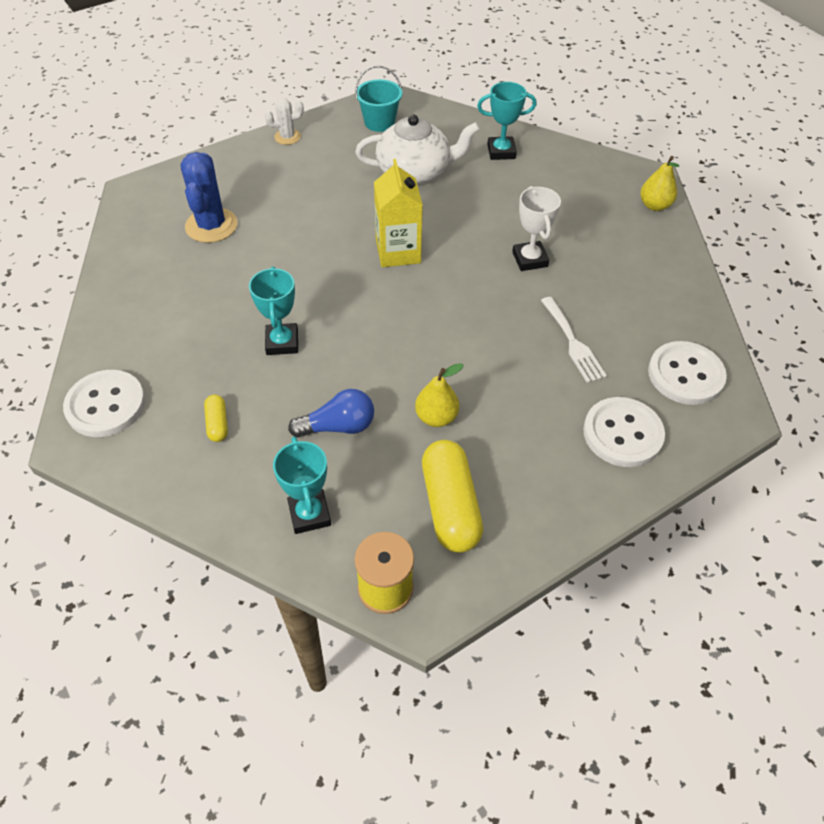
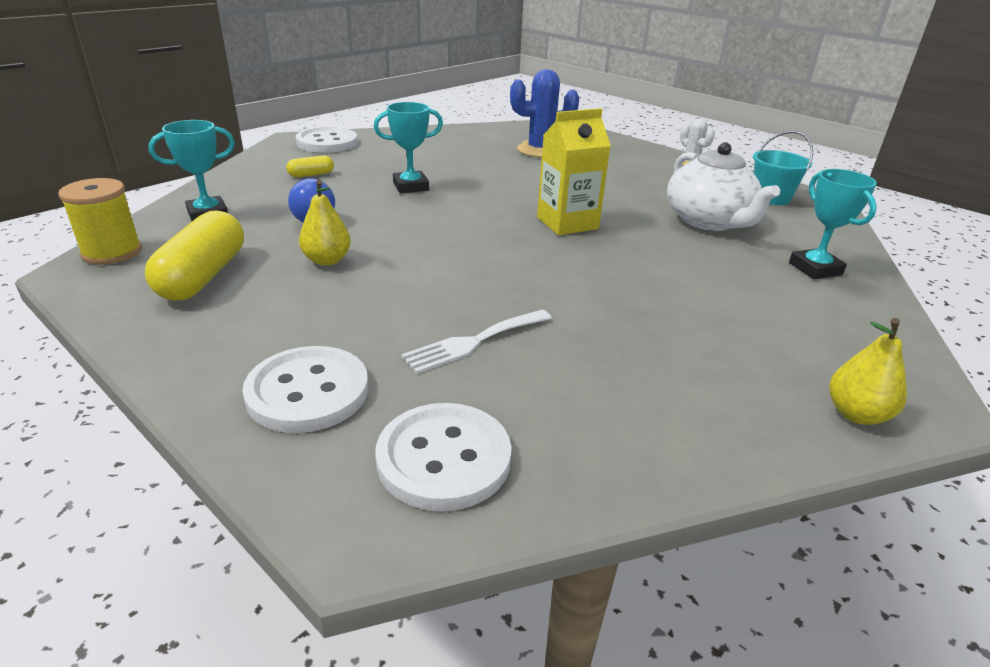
camera: 75 degrees right, 20 degrees down
yellow capsule [422,440,483,553] -> yellow capsule turned 60 degrees counterclockwise [145,210,244,301]
white trophy [512,186,561,271] -> none

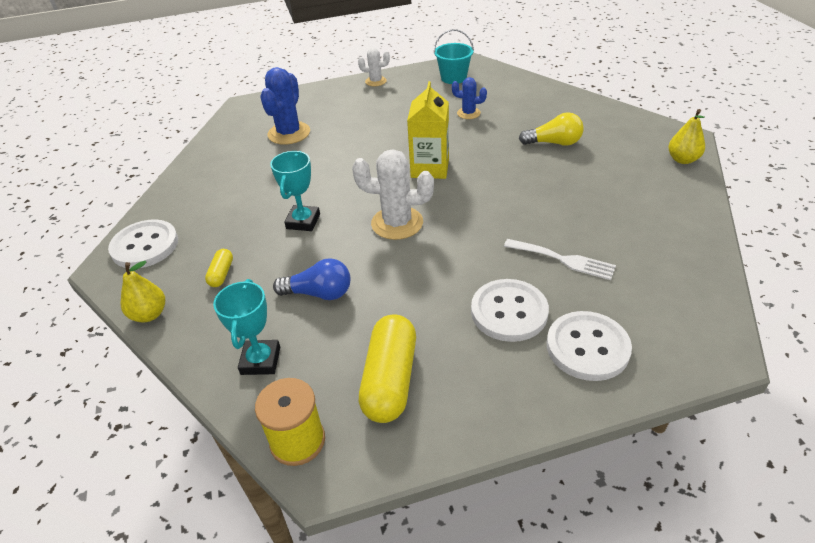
camera: 55 degrees left, 10 degrees up
yellow capsule [145,210,244,301] -> yellow capsule turned 60 degrees clockwise [359,314,416,423]
yellow pear [299,180,351,266] -> yellow pear moved to [121,261,165,322]
white button [376,403,512,511] -> white button moved to [471,279,549,342]
white fork [401,310,552,373] -> white fork turned 60 degrees counterclockwise [504,239,616,280]
white teapot [667,142,780,231] -> blue cactus [452,77,487,119]
turquoise trophy [789,169,877,279] -> none
none -> white cactus [352,149,434,240]
none -> yellow light bulb [519,112,584,146]

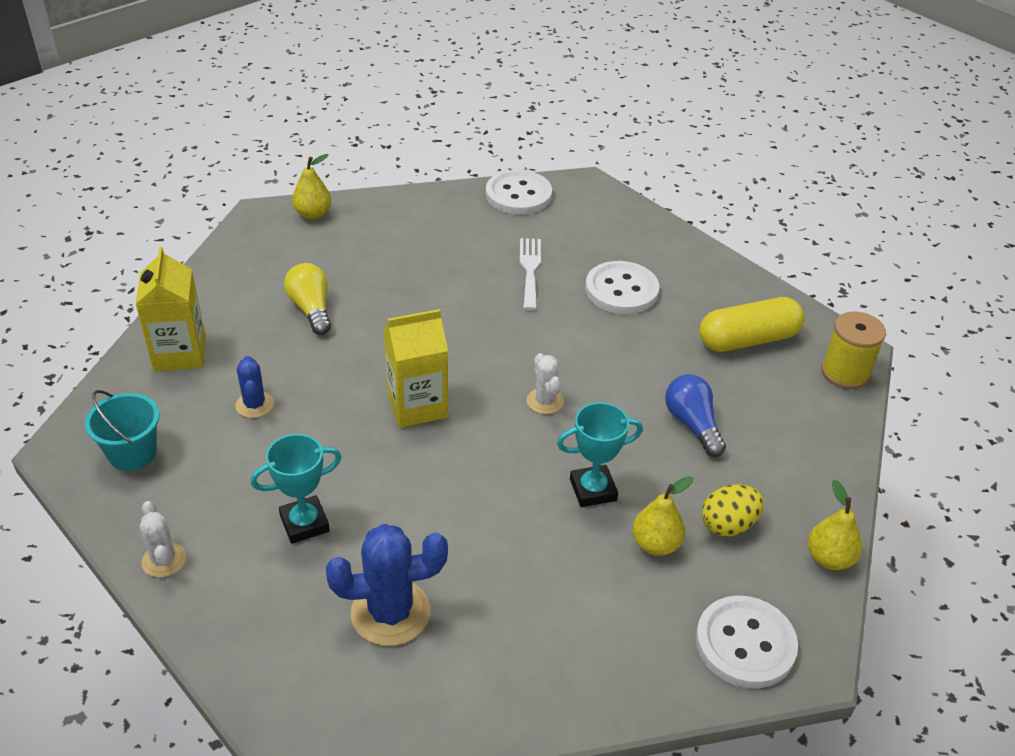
camera: 120 degrees left, 0 degrees up
yellow capsule [205,249,233,287] -> yellow egg [702,484,764,537]
turquoise trophy [213,279,280,375] -> turquoise trophy moved to [251,434,342,544]
white cactus [352,149,434,240] -> white cactus [527,353,564,414], size x0.56
white button [546,311,632,381] -> white button moved to [486,170,552,215]
none -> yellow carton [136,247,206,372]
none -> yellow pear [632,476,693,556]

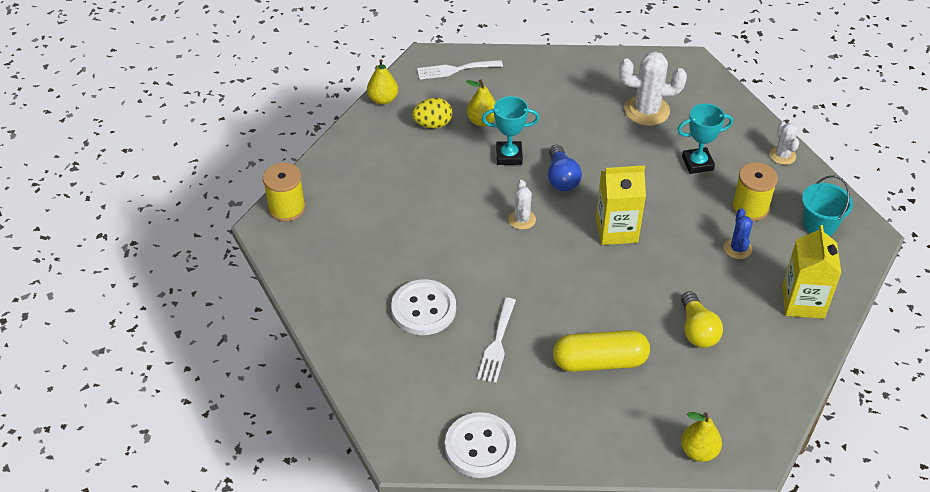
camera: 165 degrees left, 5 degrees up
blue cactus [326,524,448,646] -> white cactus [619,51,687,126]
blue light bulb [665,374,726,457] -> blue light bulb moved to [548,145,582,191]
white button [696,596,798,689] -> white fork [417,60,503,80]
yellow capsule [700,297,805,352] -> yellow capsule moved to [553,330,650,372]
none -> yellow spool [732,162,778,221]

